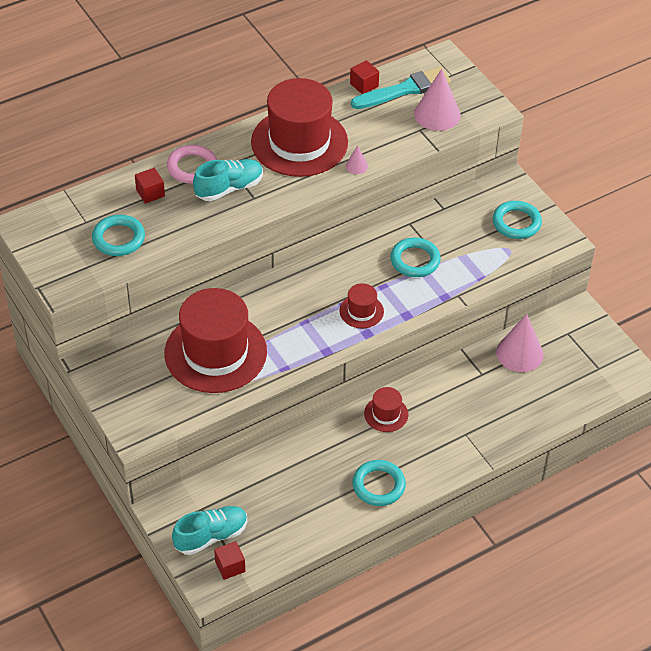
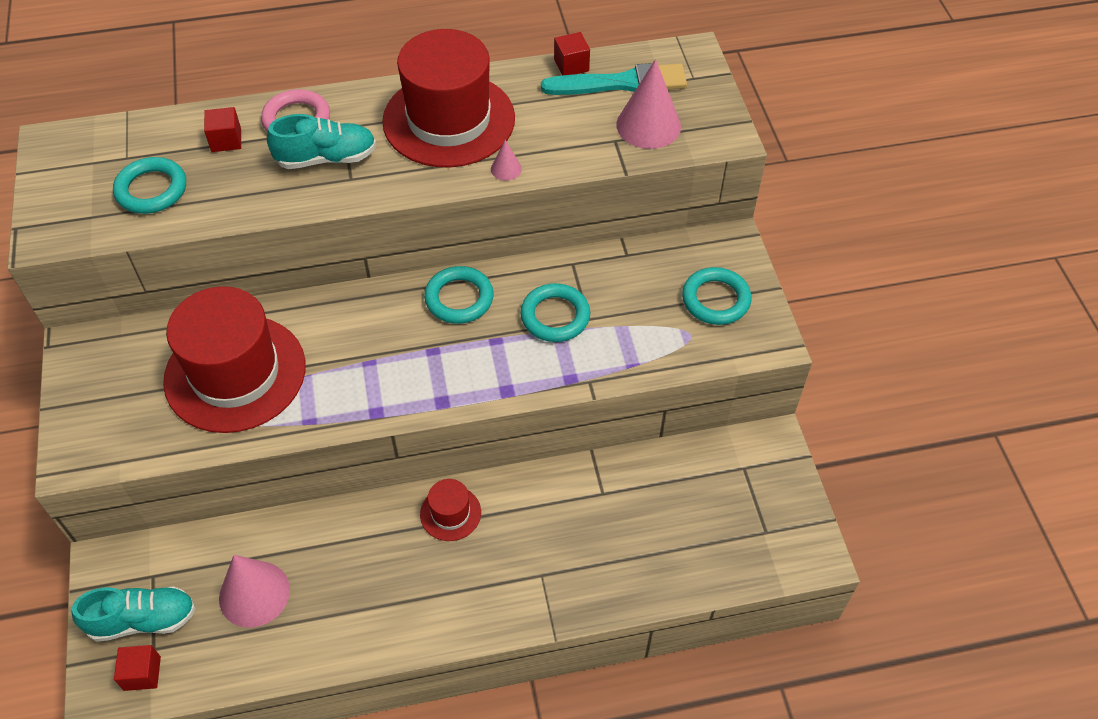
camera: 20 degrees right, 5 degrees up
red hat [340,283,384,328] -> none
turquoise ring [352,460,406,506] -> turquoise ring moved to [424,266,494,324]
pink cone [496,314,543,372] -> pink cone moved to [219,555,290,628]

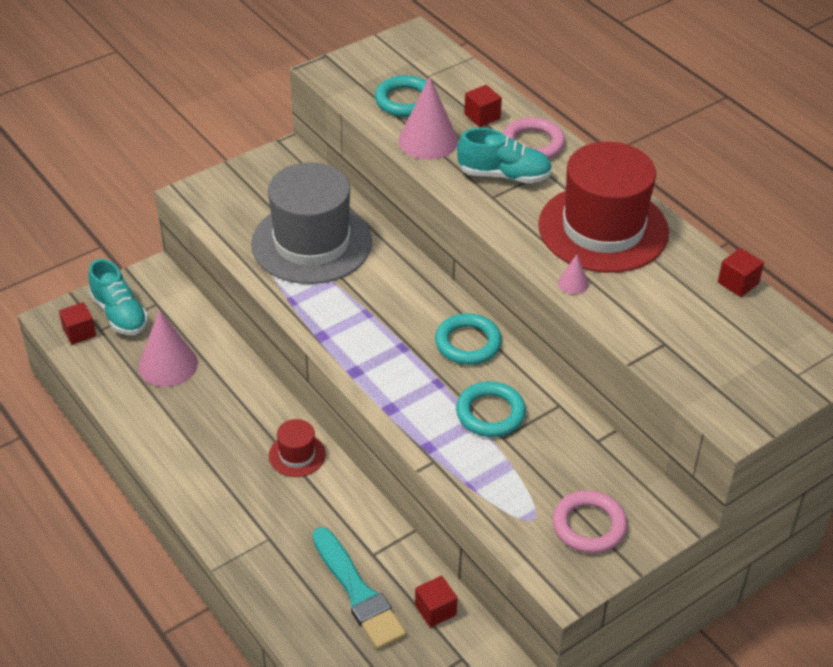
camera: 65 degrees right, 10 degrees down
red hat [163,286,306,433] -> grey hat [251,162,372,284]
turquoise shoe [267,114,376,169] -> turquoise shoe turned 45 degrees counterclockwise [457,128,552,184]
turquoise brush [541,63,687,95] -> turquoise brush moved to [312,527,406,650]
pink cone [616,59,681,149] -> pink cone moved to [399,77,458,160]
turquoise ring [682,267,751,325] -> pink ring [552,490,627,554]
none -> red cube [415,576,458,628]

